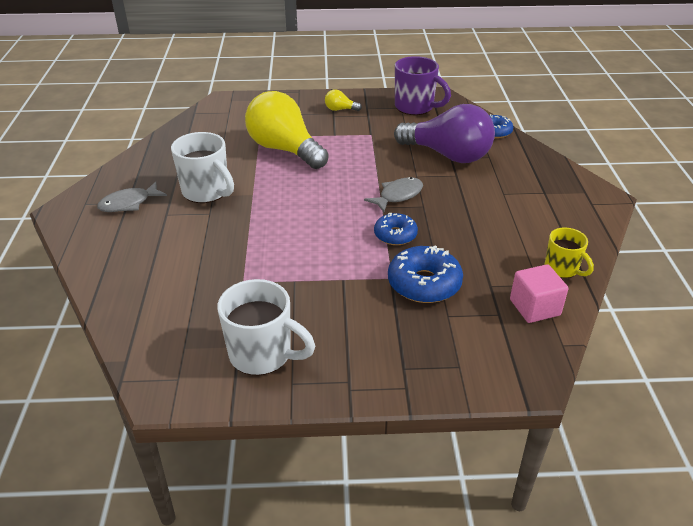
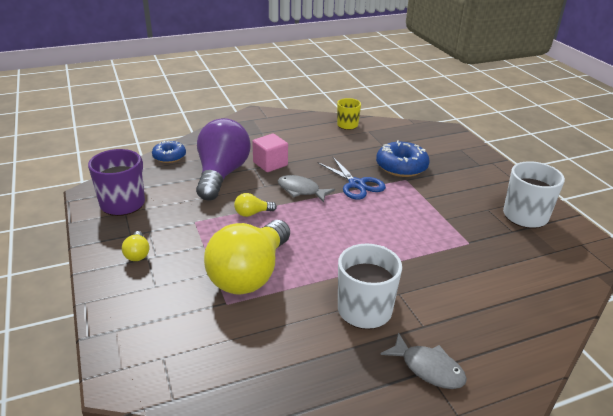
camera: 110 degrees left, 5 degrees down
blue donut [374,213,418,245] -> blue scissors [317,157,386,200]
pink cube [510,264,568,323] -> pink cube moved to [252,134,288,172]
none -> yellow light bulb [234,193,277,217]

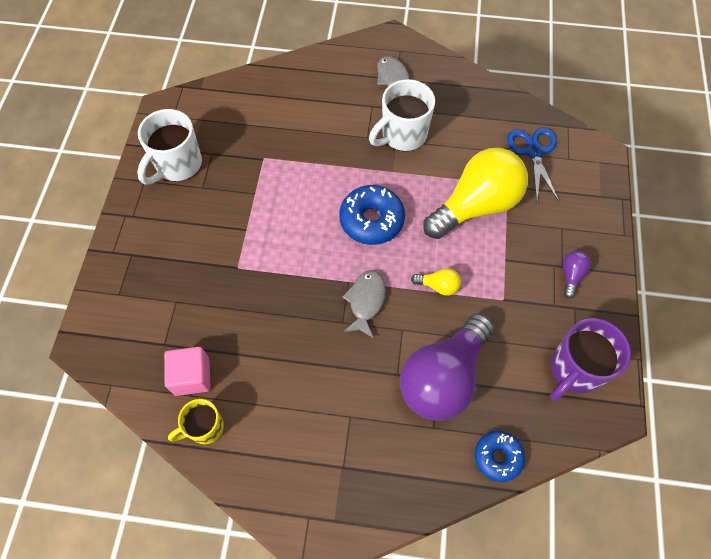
camera: 150 degrees left, 30 degrees up
yellow light bulb [122,231,149,261] -> purple light bulb [563,251,591,299]
pink cube [252,134,288,172] -> pink cube moved to [164,347,211,396]
grey fish [278,175,335,202] -> grey fish turned 135 degrees counterclockwise [342,270,386,339]
blue scissors [317,157,386,200] -> blue scissors moved to [507,127,559,201]
blue donut [376,140,430,177] -> blue donut moved to [339,185,405,245]

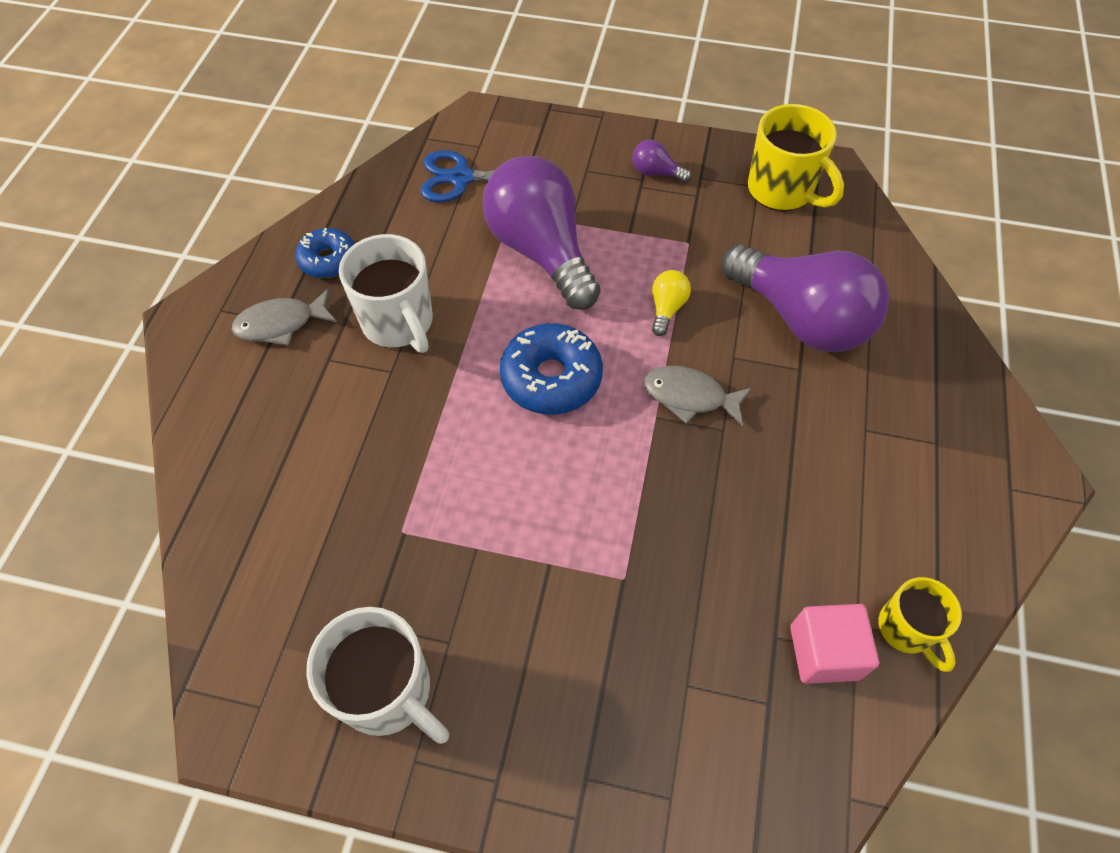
camera: 85 degrees left, 5 degrees down
yellow light bulb [423,148,528,239] -> purple light bulb [482,156,600,310]
blue donut [475,431,525,482] -> blue donut moved to [295,228,354,278]
purple mug [550,318,631,400] -> yellow mug [748,104,844,211]

